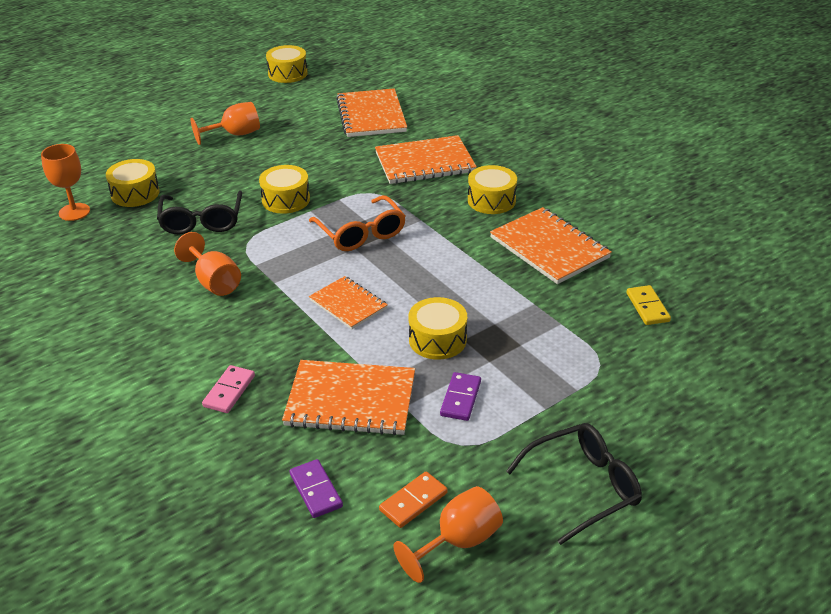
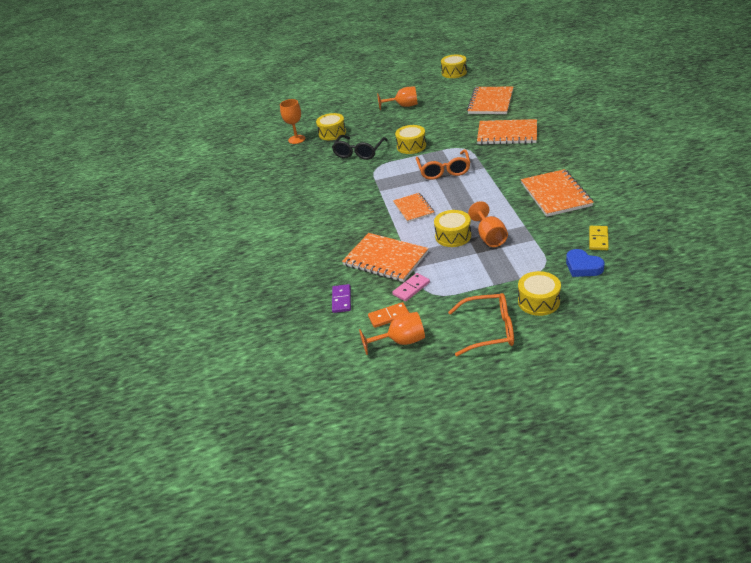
camera: 30 degrees right, 0 degrees up
orange goblet [174,232,241,296] -> orange goblet moved to [468,201,508,247]
pink domino [202,365,255,413] -> pink domino moved to [392,273,430,302]
purple domino [440,372,481,421] -> none
yellow drum [468,165,517,214] -> yellow drum moved to [518,271,561,316]
black glasses [506,423,642,545] -> orange glasses [448,293,514,356]
none -> blue heart [566,249,604,277]

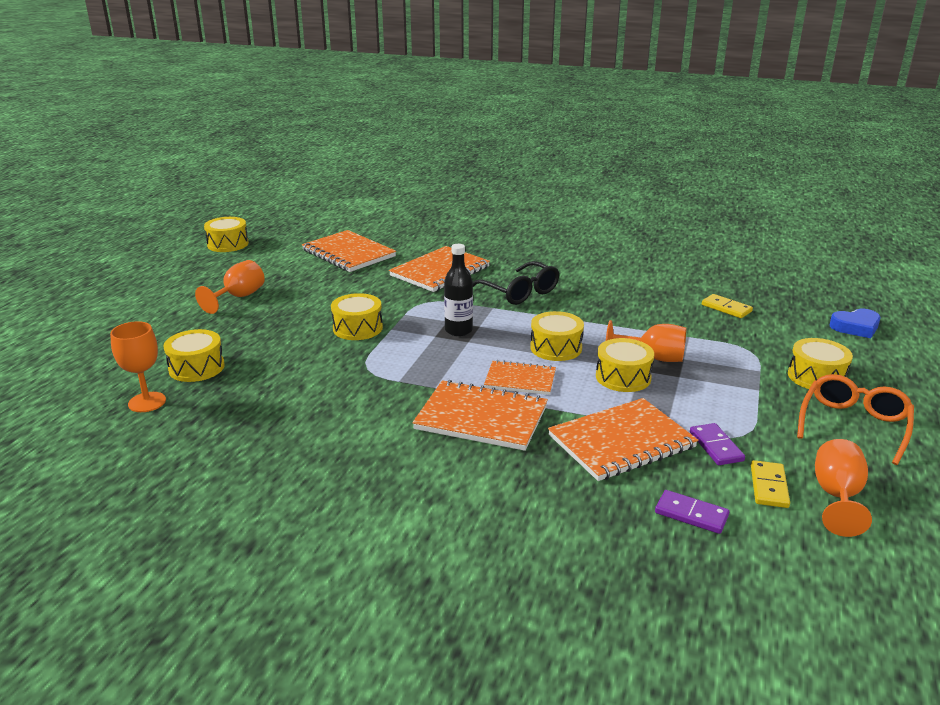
camera: 65 degrees left, 10 degrees down
black glasses [332,135,388,160] -> black glasses moved to [473,261,559,305]
orange domino [368,302,409,328] -> yellow domino [751,460,790,508]
pink domino [392,273,430,302] -> purple domino [690,423,745,465]
orange glasses [416,150,470,180] -> black bottle [444,244,473,336]
orange notebook [521,169,594,217] -> orange notebook moved to [412,380,548,451]
blue heart [566,249,604,277] -> blue heart moved to [830,309,880,338]
none -> yellow drum [530,311,584,361]

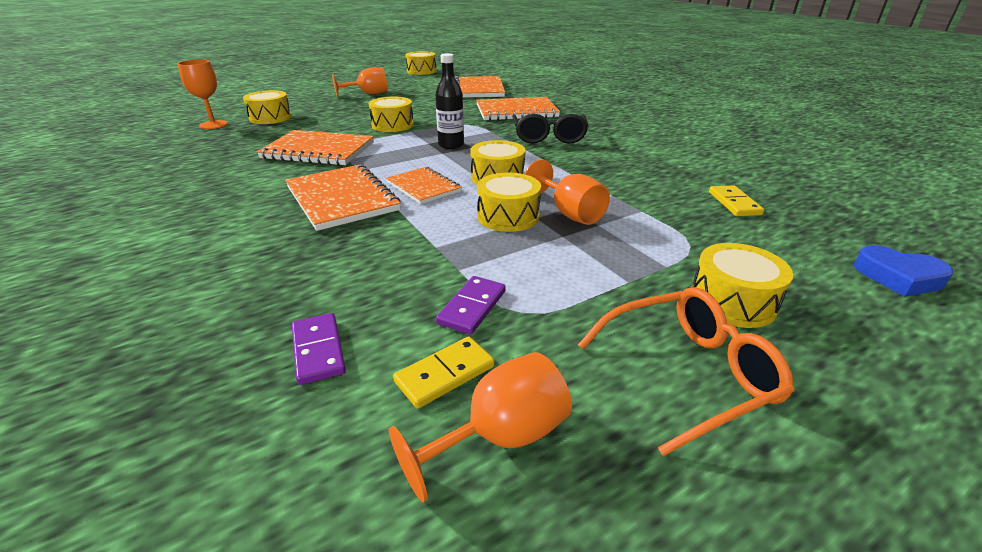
camera: 40 degrees right, 5 degrees up
orange notebook [548,398,698,481] -> orange notebook moved to [257,130,374,166]

